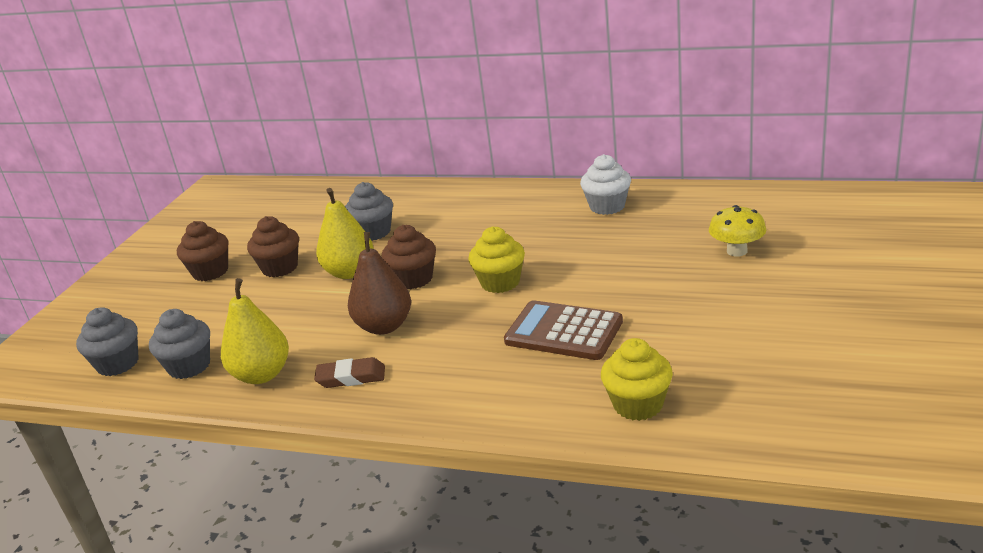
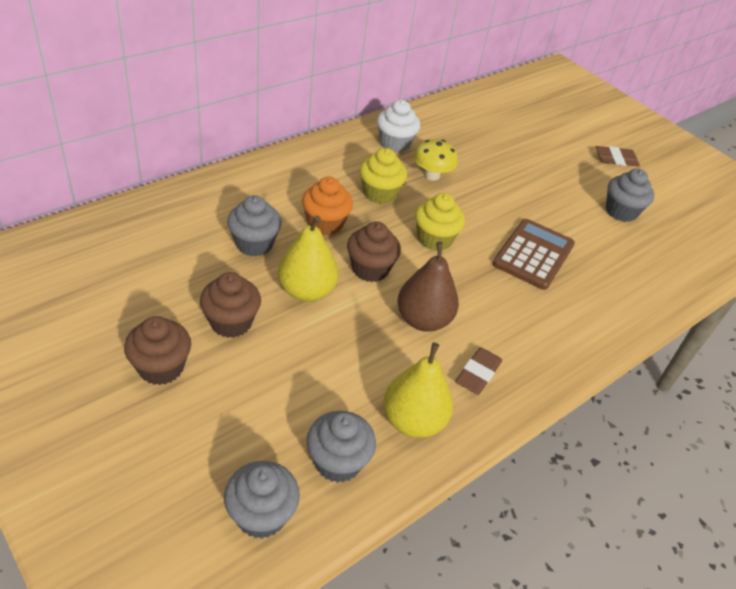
camera: 65 degrees left, 15 degrees up
brown calculator [504,300,623,360] -> brown calculator turned 150 degrees clockwise [493,219,575,290]
yellow cupcake [601,338,673,421] -> yellow cupcake moved to [359,148,407,204]
yellow mushroom [709,205,766,256] -> yellow mushroom moved to [413,139,458,181]
none -> orange cupcake [302,176,353,235]
none -> brown eraser [596,146,640,166]
none -> grey cupcake [606,168,654,222]

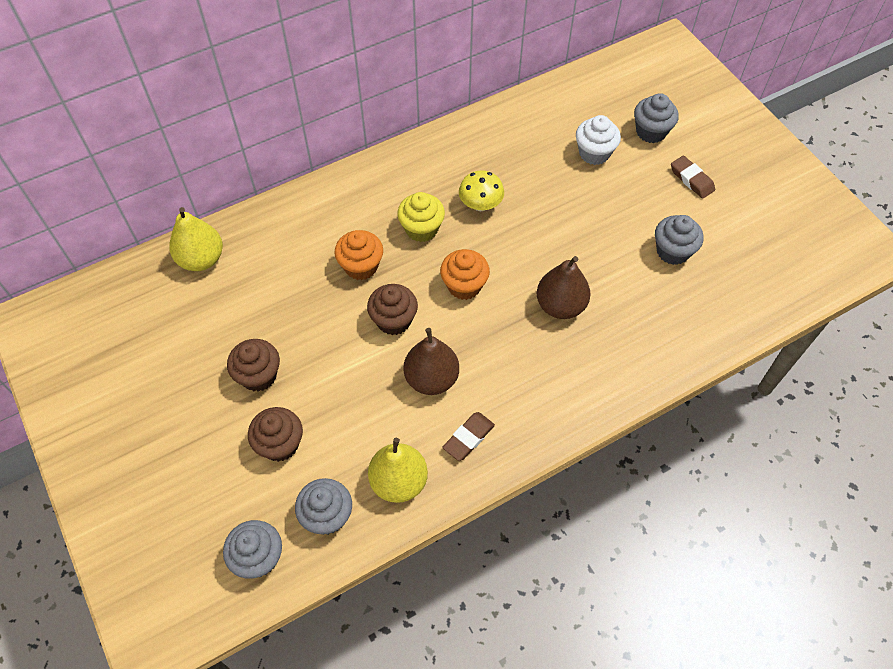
camera: 15 degrees right, 15 degrees up
brown cupcake [124,316,191,385] -> brown cupcake moved to [248,407,303,462]
grey cupcake [227,195,282,256] -> grey cupcake moved to [634,93,679,143]
yellow pear [278,215,338,302] -> yellow pear moved to [169,207,223,271]
white cupcake [377,100,420,153] -> white cupcake moved to [576,115,621,165]
yellow cupcake [415,193,465,251] -> orange cupcake [440,249,490,300]
brown calculator [493,219,575,290] -> brown pear [537,256,590,319]
brown eraser [596,146,640,166] -> brown eraser turned 45 degrees clockwise [671,155,715,199]

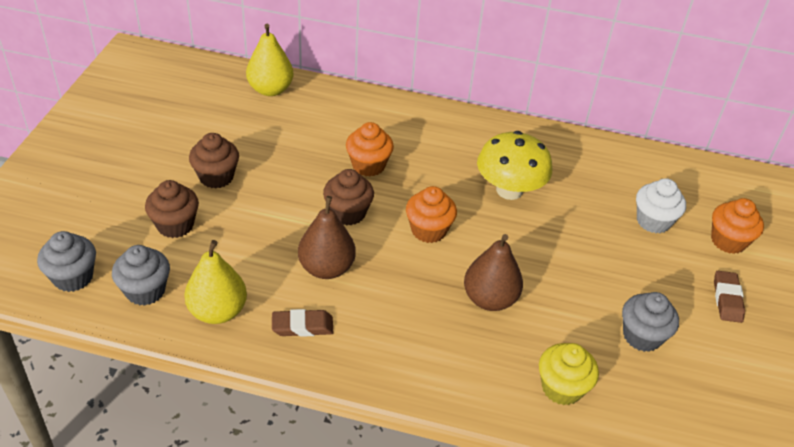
camera: 40 degrees right, 15 degrees down
yellow cupcake [397,192,445,242] -> yellow cupcake moved to [539,343,599,405]
yellow mushroom [459,170,504,211] -> yellow mushroom [477,131,552,200], size x1.57
grey cupcake [634,93,679,143] -> orange cupcake [711,198,764,254]

